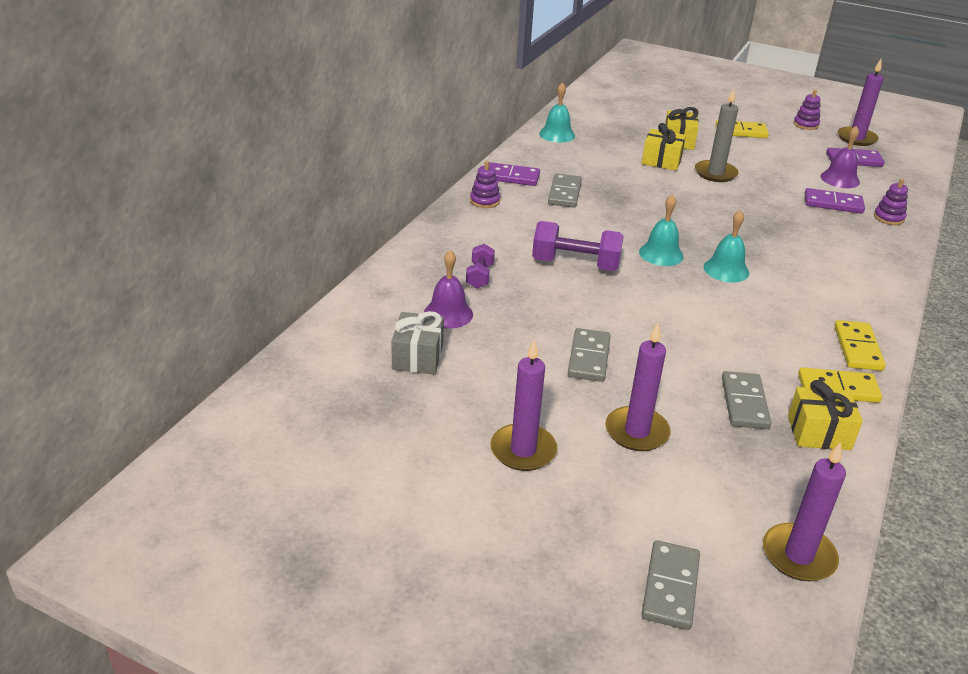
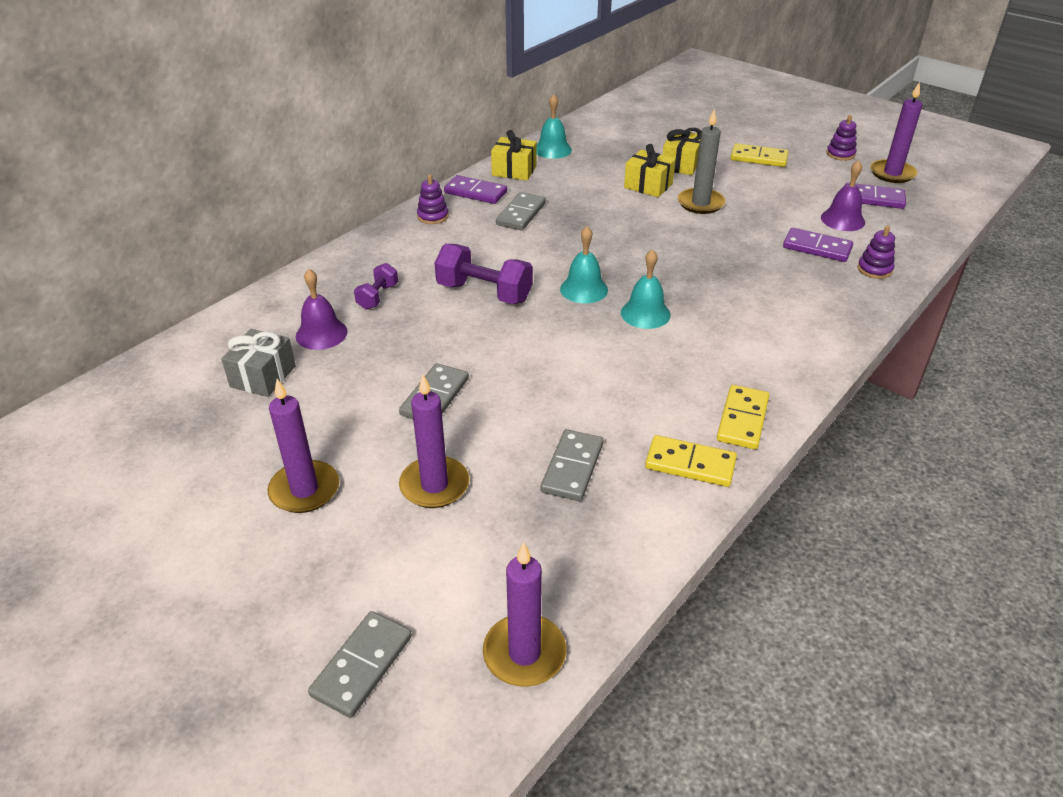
camera: 15 degrees right, 5 degrees up
yellow gift [788,380,863,450] -> yellow gift moved to [491,130,537,180]

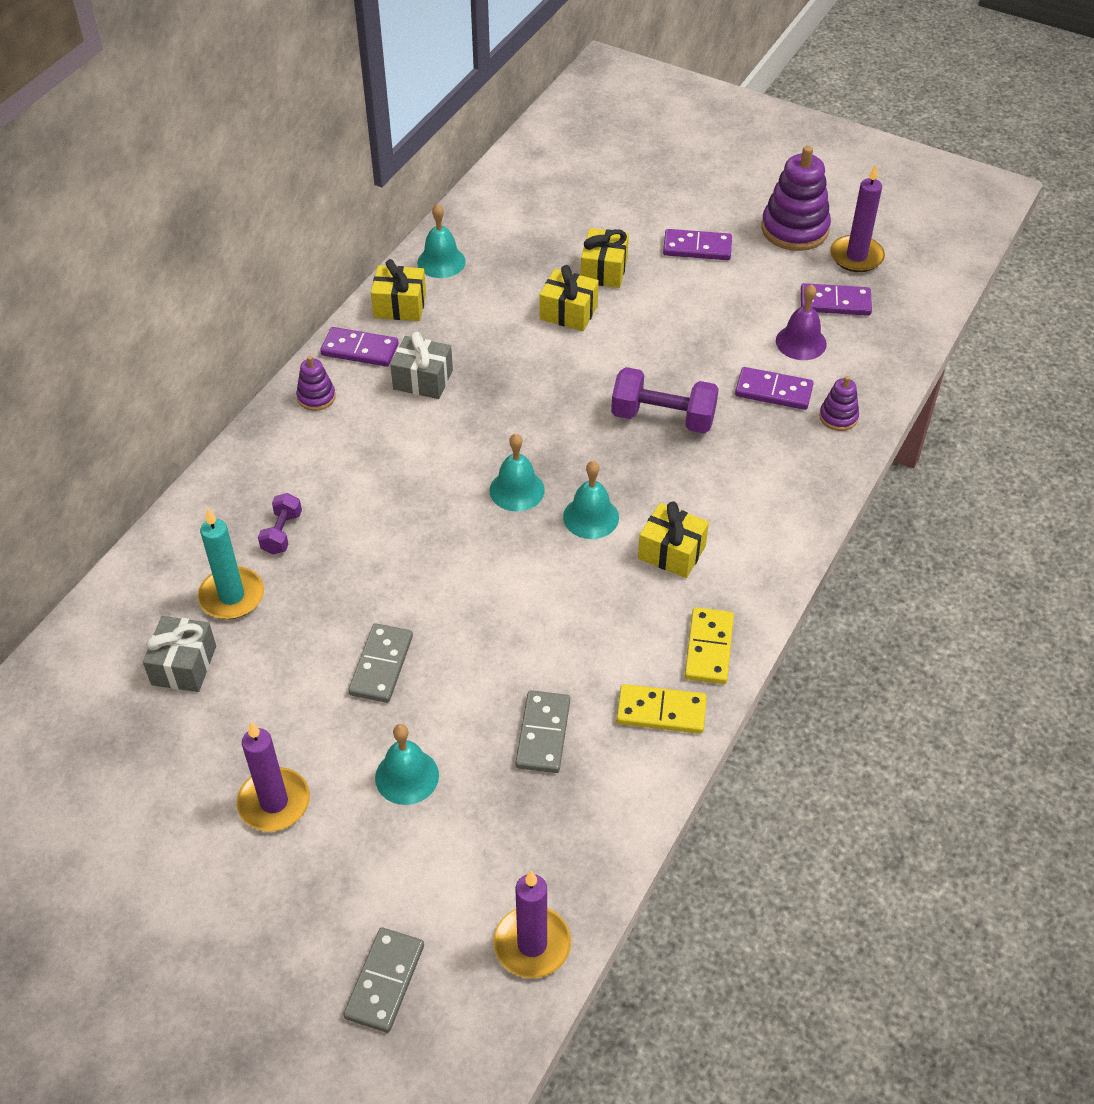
camera: 10 degrees left, 10 degrees up
purple bell [296,269,348,350] -> turquoise candle [198,508,264,619]
purple candle [399,374,469,508] -> turquoise bell [375,724,439,805]
purple dumbbell [435,244,533,304] -> purple dumbbell moved to [611,367,719,433]
grey domino [496,192,546,230] -> grey gift [390,332,453,399]
grey candle [678,109,725,214] -> none
yellow domino [731,143,788,167] -> purple domino [663,229,732,260]
purple stacking toy [826,115,856,161] -> purple stacking toy [762,146,831,251], size x1.95
none -> yellow gift [638,501,709,578]

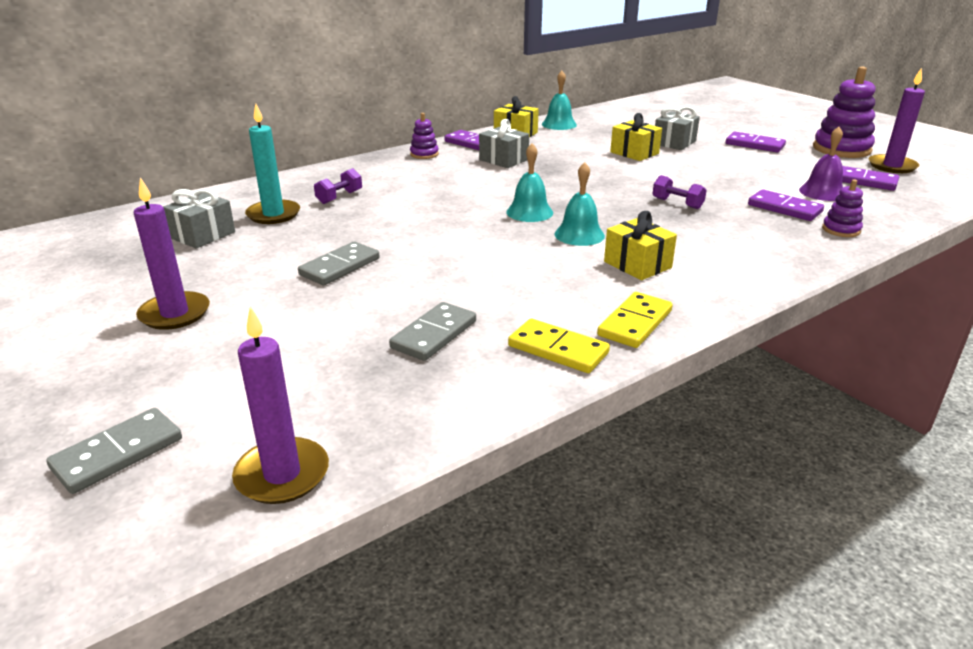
camera: 25 degrees right, 20 degrees down
turquoise bell [375,724,439,805] -> none
yellow gift [581,228,629,288] -> grey gift [655,106,700,150]
purple dumbbell [611,367,719,433] -> purple dumbbell [653,175,707,209], size x0.56

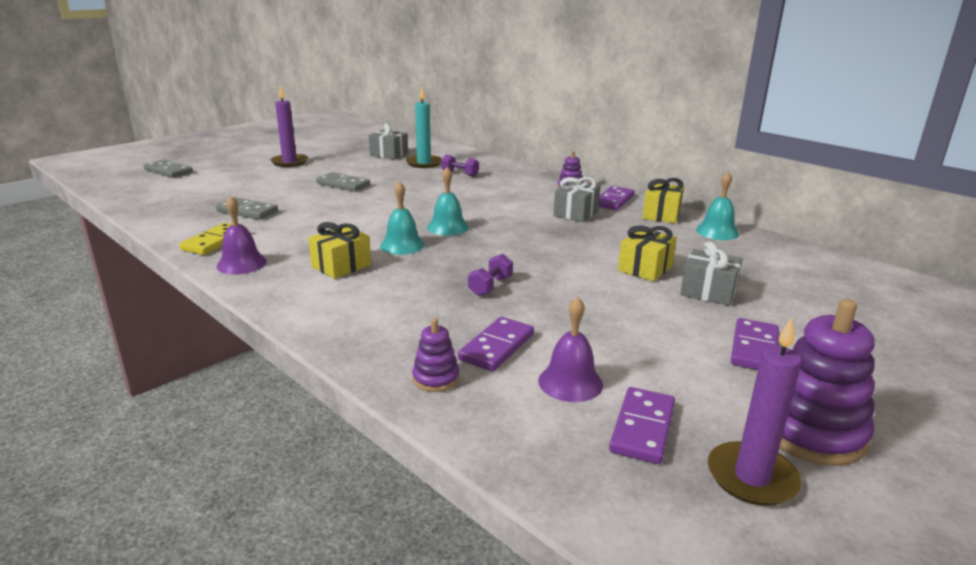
camera: 80 degrees right, 5 degrees down
purple candle [232,306,329,504] -> none
yellow domino [597,292,673,348] -> purple bell [217,196,267,274]

